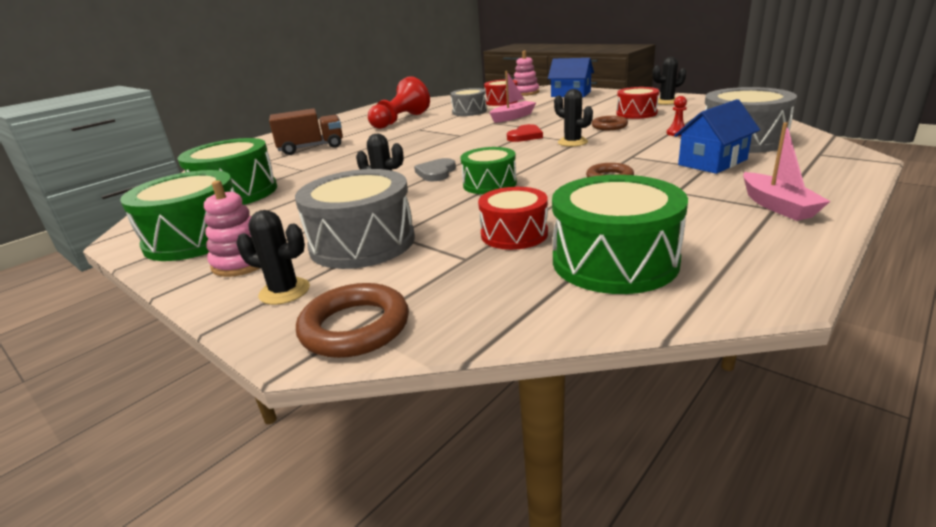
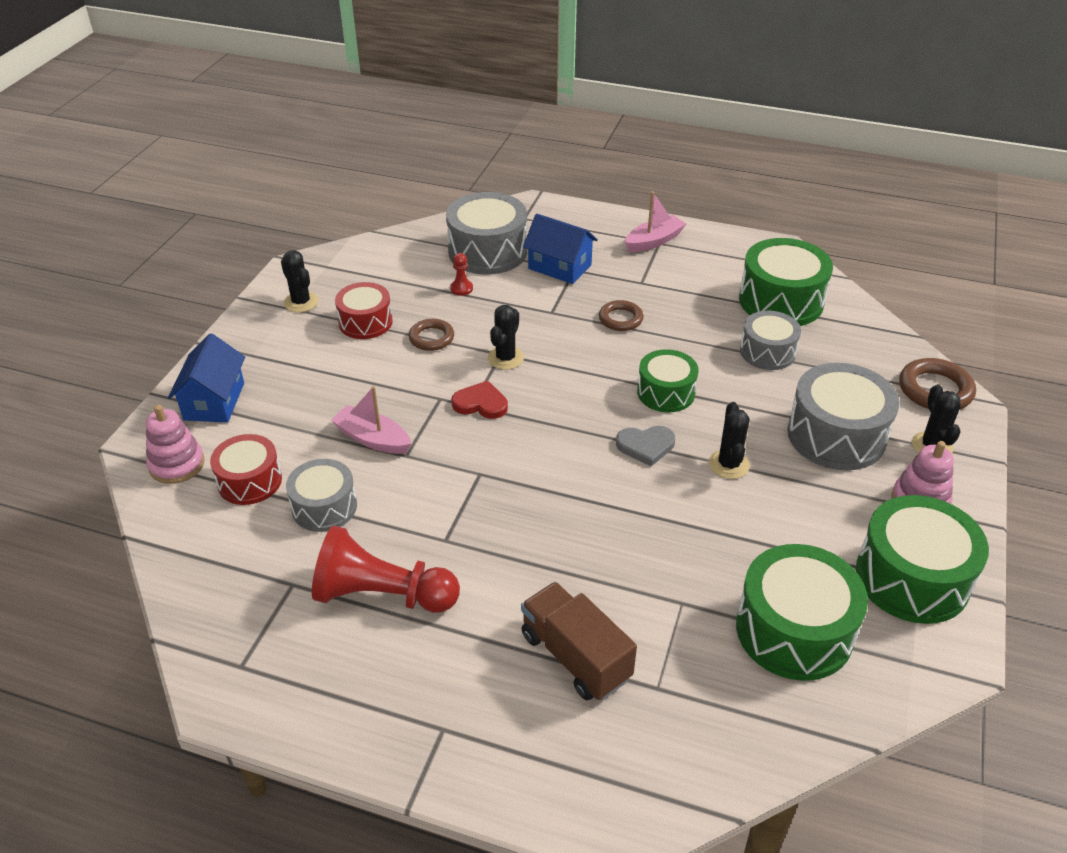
camera: 115 degrees left, 15 degrees up
red drum [478,187,548,250] -> grey drum [740,311,801,370]

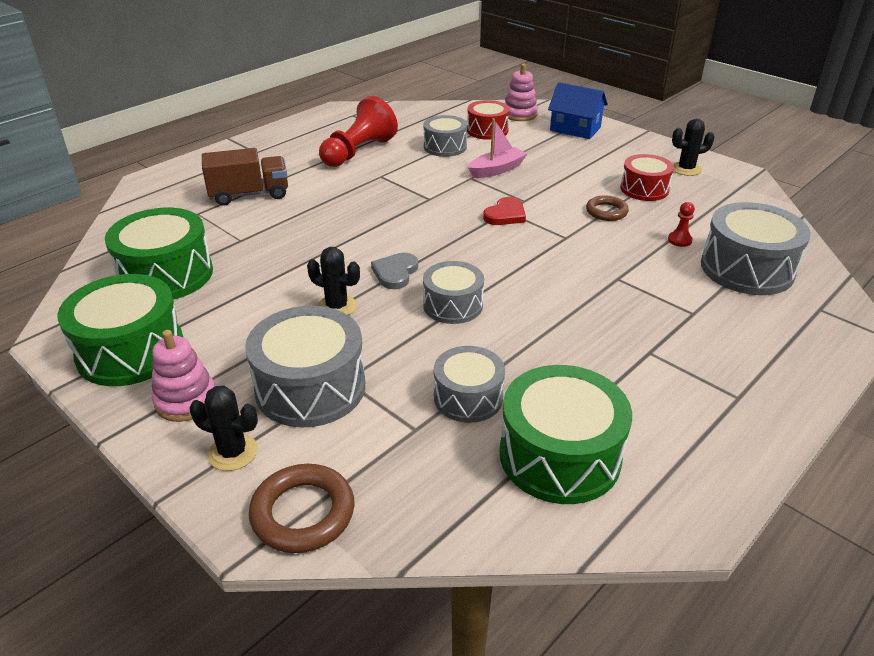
camera: 115 degrees right, 5 degrees down
black cactus [488,305,524,370] -> none
blue house [523,213,598,284] -> none
brown ring [599,300,644,331] -> none
pink boat [625,191,686,252] -> none
green drum [637,349,699,412] -> grey drum [423,261,484,324]

